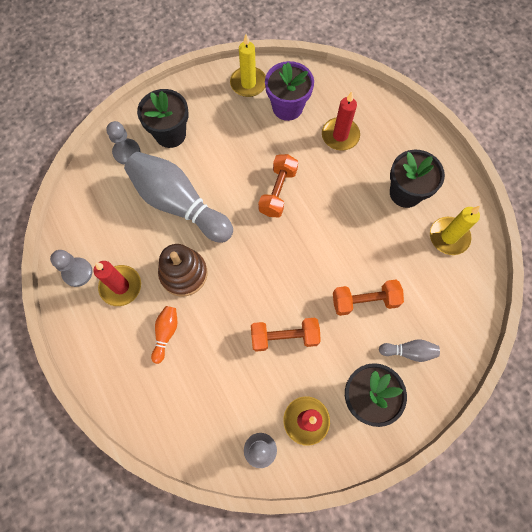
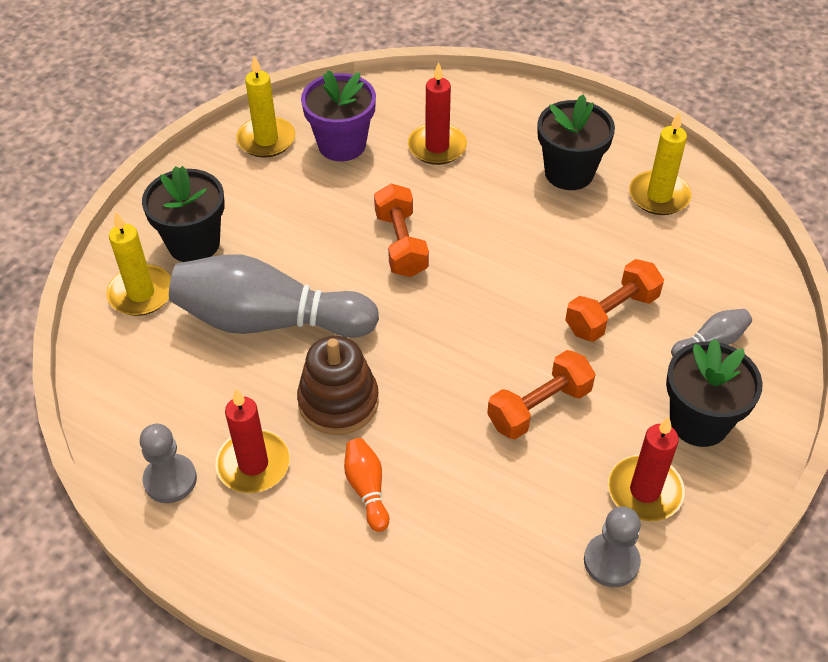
camera: 30 degrees left, 20 degrees down
grey pawn [106,121,140,165] -> yellow candle [107,212,171,316]

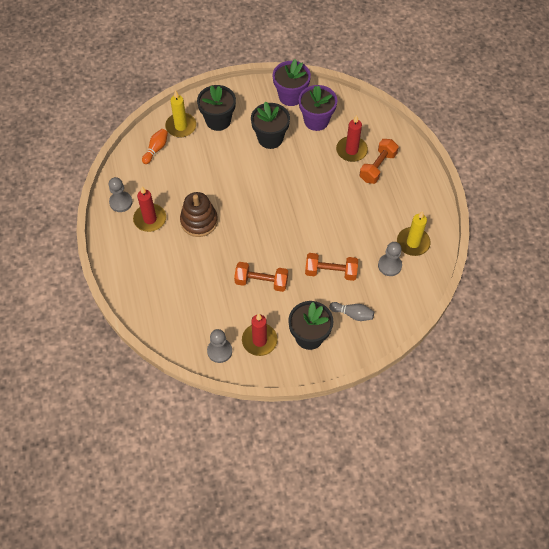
camera: 45 degrees right, 10 degrees up
grey bowling pin [169,254,379,338] -> none
yellow candle [236,56,295,158] -> purple flower pot [273,59,311,106]
orange bowling pin [344,438,389,532] -> orange bowling pin moved to [142,129,168,164]
orange dumbbell [374,184,429,277] -> orange dumbbell moved to [360,139,399,184]
black flower pot [538,95,615,190] -> black flower pot moved to [251,102,290,149]
none -> grey pawn [378,242,402,276]

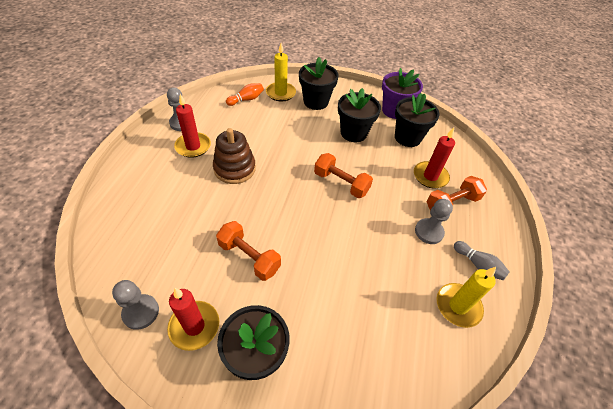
camera: 25 degrees right, 10 degrees down
purple flower pot [299,85,337,131] -> black flower pot [395,93,439,147]
orange dumbbell [305,253,358,281] -> orange dumbbell moved to [314,153,373,198]
grey bowling pin [329,302,374,321] -> grey bowling pin moved to [454,241,510,280]
grey pawn [378,242,402,276] -> grey pawn moved to [415,199,453,244]

